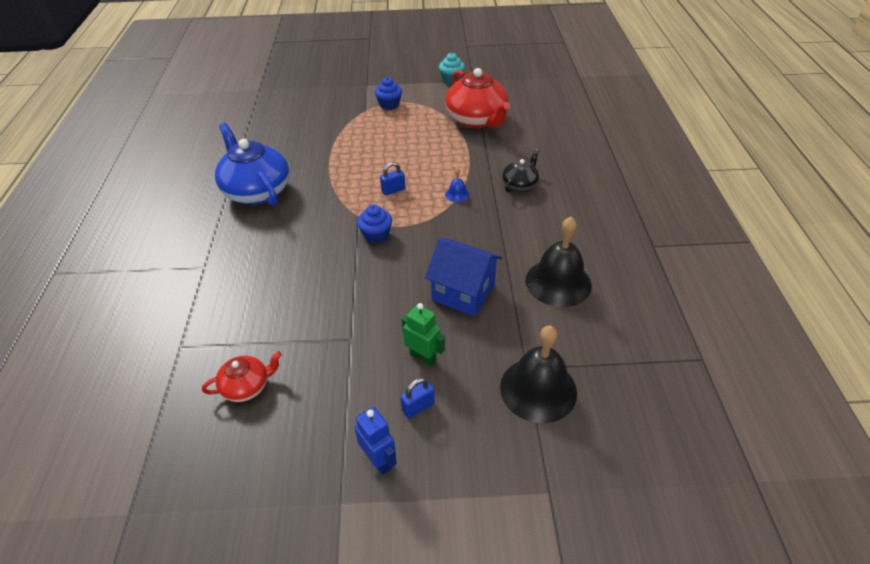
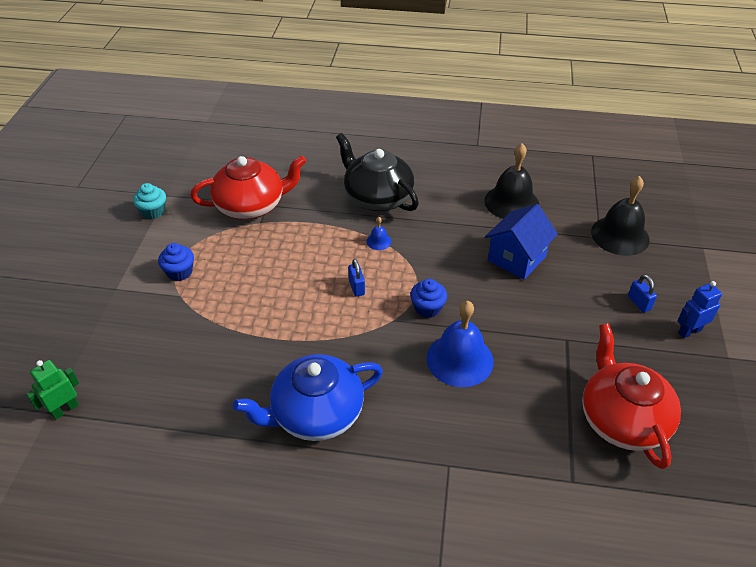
camera: 80 degrees left, 0 degrees up
red teapot [202,351,282,402] -> red teapot [582,323,681,469], size x1.95
green robot [401,303,445,367] -> green robot moved to [26,360,79,420]
black teapot [502,150,539,192] -> black teapot [336,133,419,211], size x1.95
none -> blue bell [426,301,494,387]

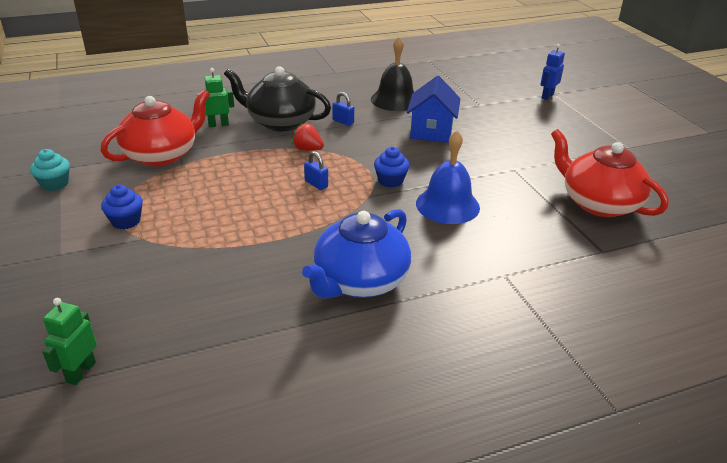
camera: 30 degrees left, 10 degrees down
blue bell [367,217,391,250] -> red strawberry [292,123,324,151]
black bell [591,176,650,256] -> none
blue padlock [628,274,657,313] -> blue padlock moved to [332,92,354,126]
blue robot [677,281,722,338] -> blue robot moved to [540,44,565,100]
none -> green robot [197,68,234,127]

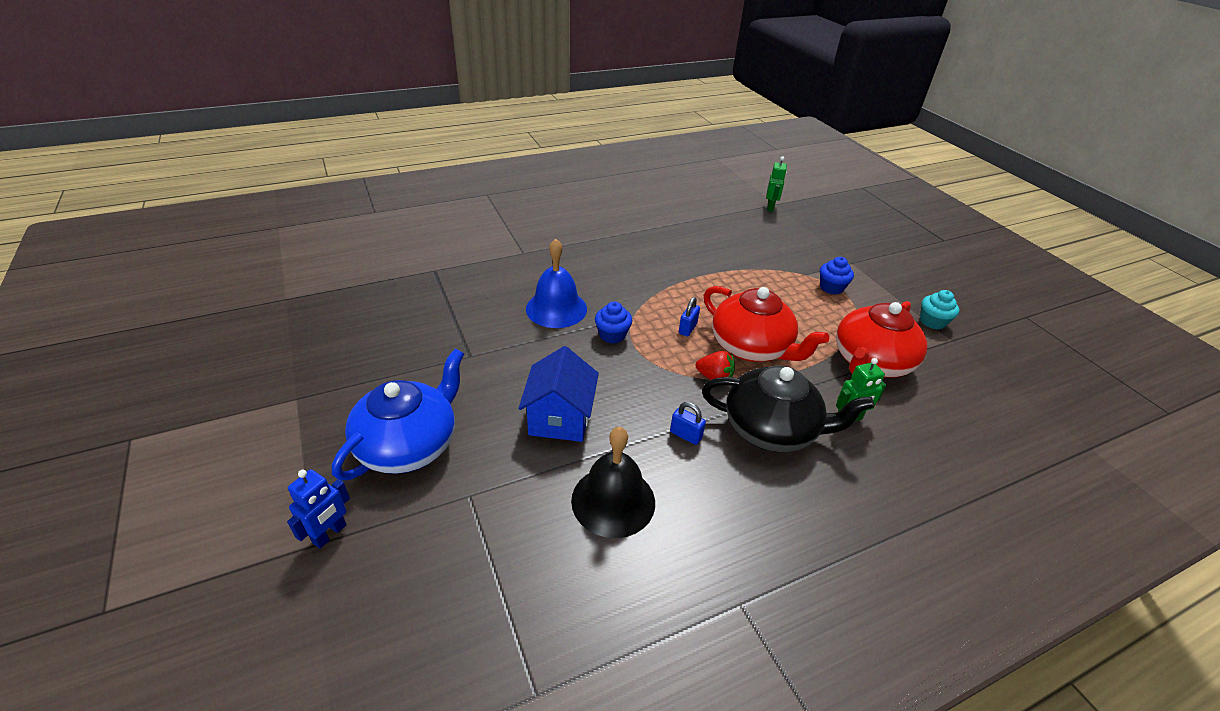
camera: 175 degrees right, 5 degrees up
blue teapot [302,209,411,299] -> blue teapot moved to [332,349,464,481]
blue padlock [304,151,328,190] -> blue padlock turned 75 degrees clockwise [679,297,700,336]
red teapot [551,129,669,217] -> red teapot moved to [704,286,829,362]

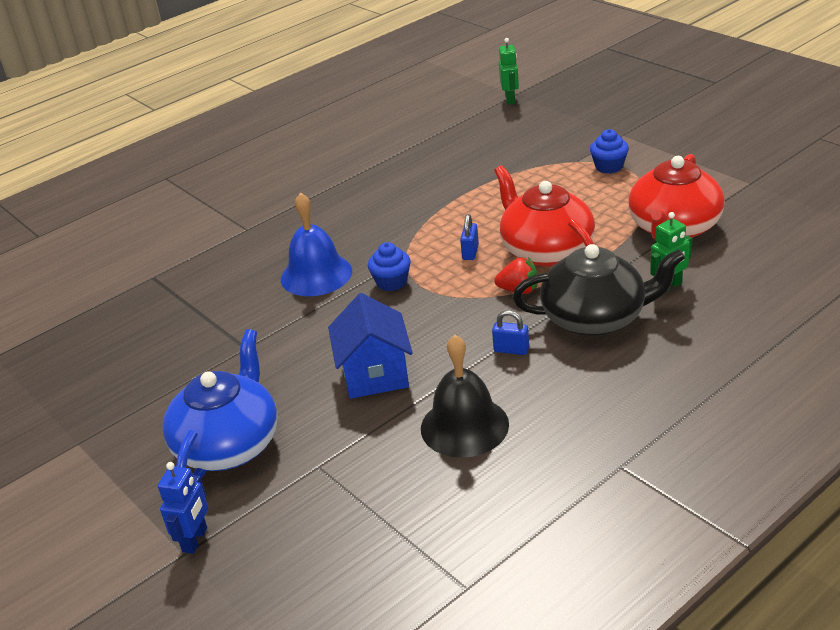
camera: 10 degrees left, 5 degrees down
red teapot [704,286,829,362] -> red teapot turned 150 degrees counterclockwise [494,165,595,267]
turquoise cupcake [920,290,959,330] -> none

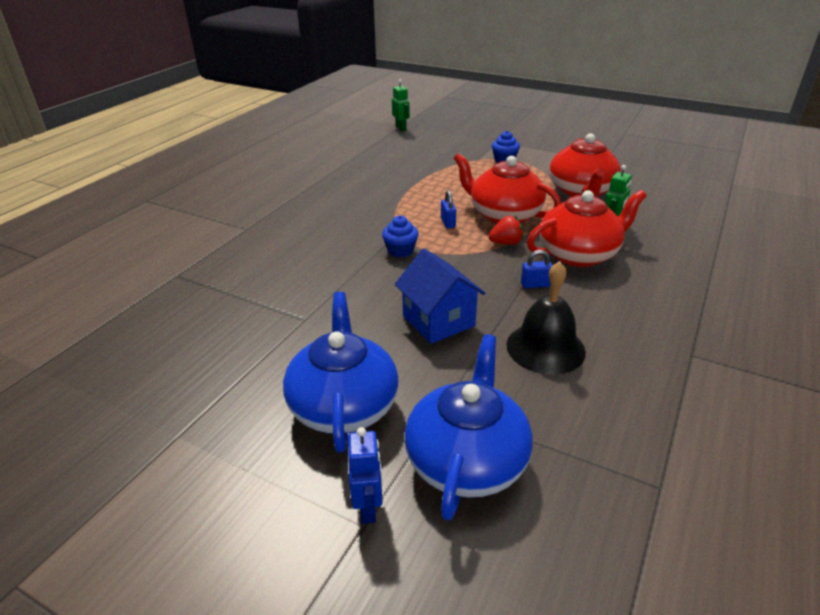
camera: 25 degrees left, 0 degrees up
blue bell [281,193,352,296] -> none
black teapot [512,244,685,337] -> red teapot [527,190,647,267]
none -> blue teapot [405,334,533,521]

